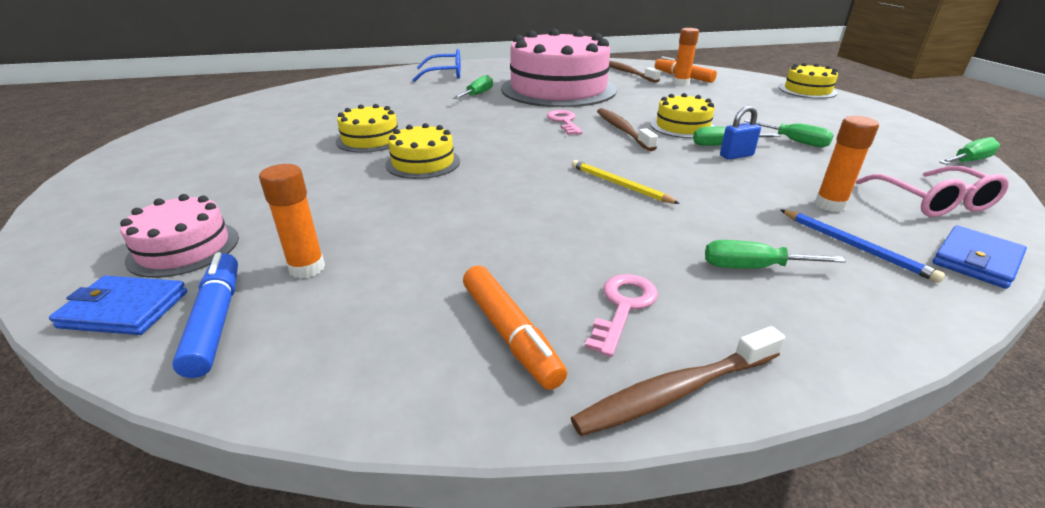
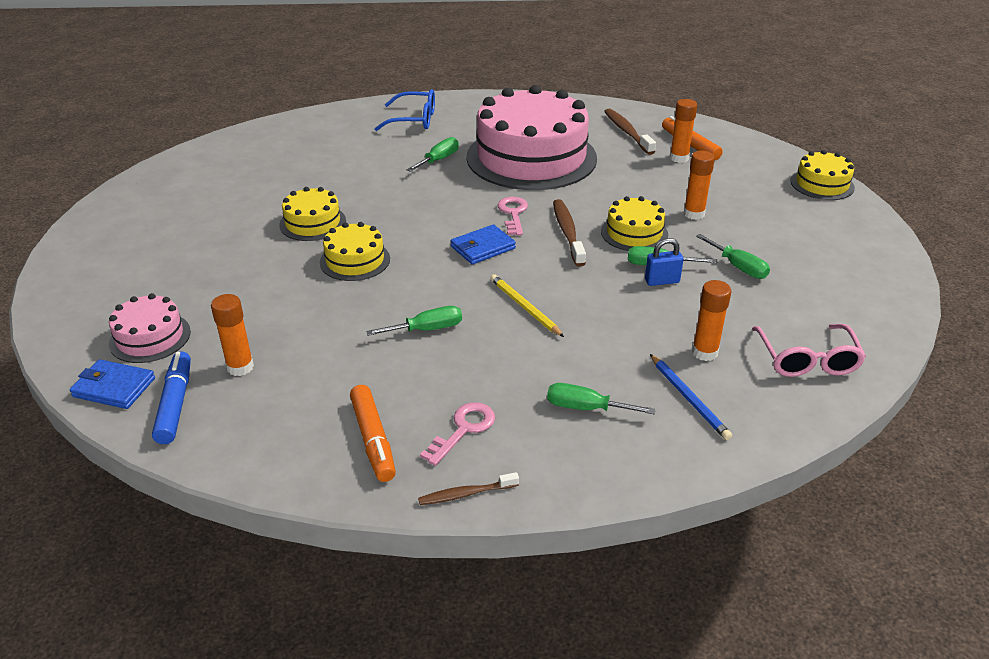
camera: 10 degrees right, 5 degrees up
brown toothbrush [571,326,785,436] -> brown toothbrush [418,472,519,505], size x0.62
blue wallet [932,226,1027,289] -> blue wallet moved to [451,224,516,264]
green screwdriver [939,137,1000,165] -> green screwdriver moved to [366,306,462,336]
none -> orange glue stick [684,151,715,220]

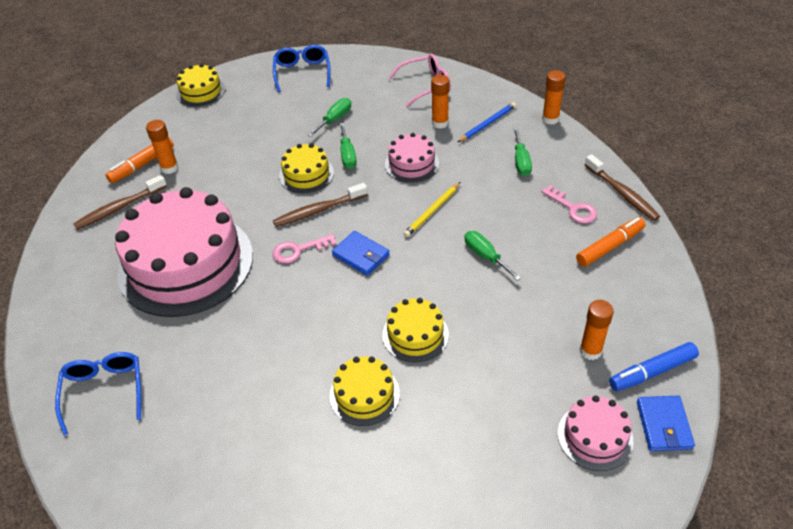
camera: 105 degrees left, 10 degrees up
green screwdriver [407,137,459,172] -> none
brown toothbrush [418,472,519,505] -> brown toothbrush [585,154,660,221], size x1.61
pink key [420,402,495,466] -> pink key turned 150 degrees counterclockwise [541,185,597,223]
blue padlock [645,238,684,286] -> none
orange glue stick [684,151,715,220] -> orange glue stick moved to [542,70,566,125]
none -> blue glasses [273,45,331,92]
none -> pink cake [385,133,439,183]

